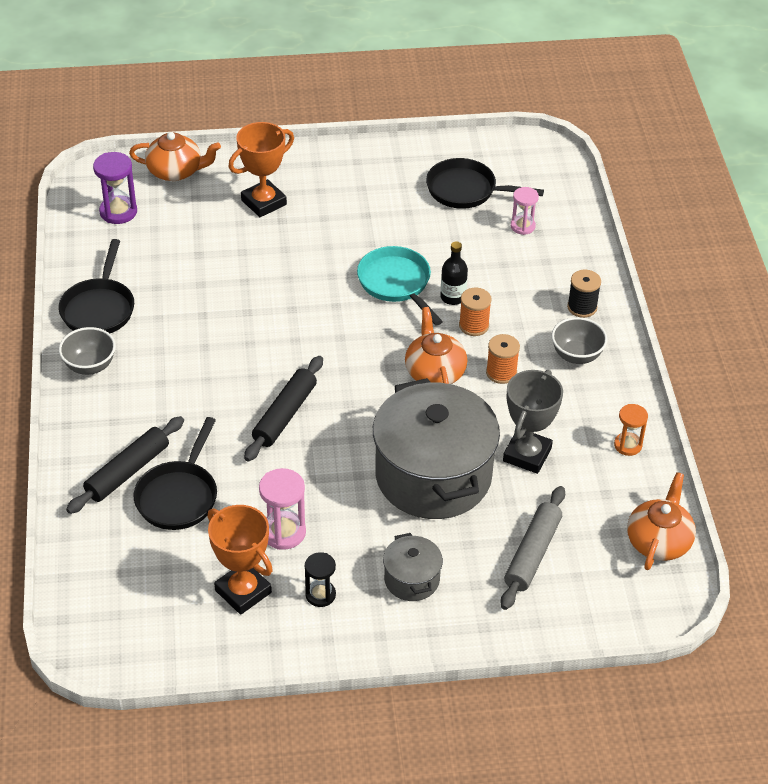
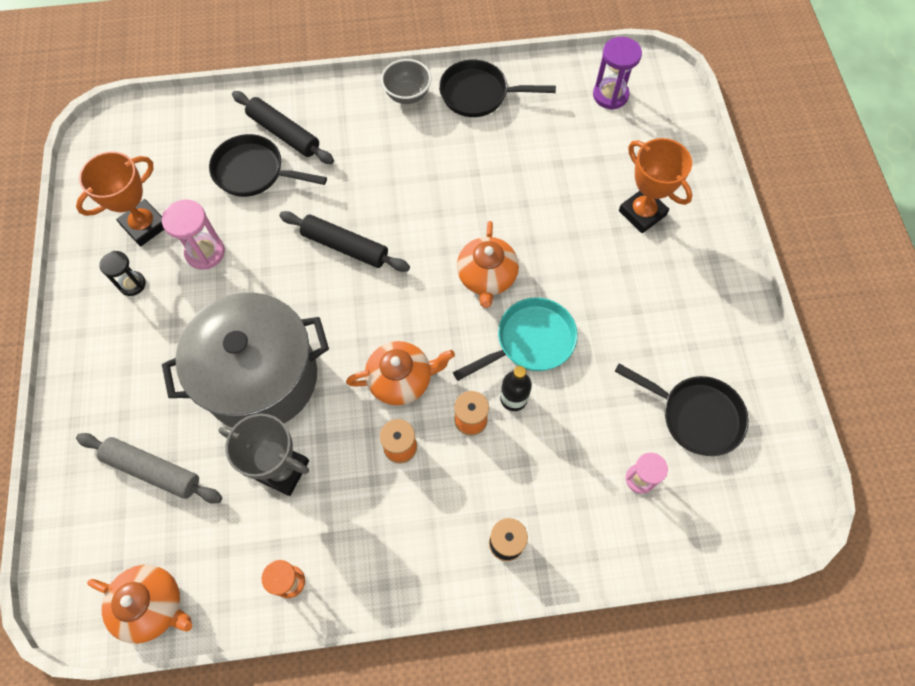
camera: 90 degrees right, 20 degrees up
orange teapot [129,132,221,181] -> orange teapot moved to [457,221,519,308]
grey pot [383,533,443,601] -> none
black pan [426,158,544,209] -> black pan turned 105 degrees clockwise [615,363,749,456]
grey bowl [551,317,608,364] -> none

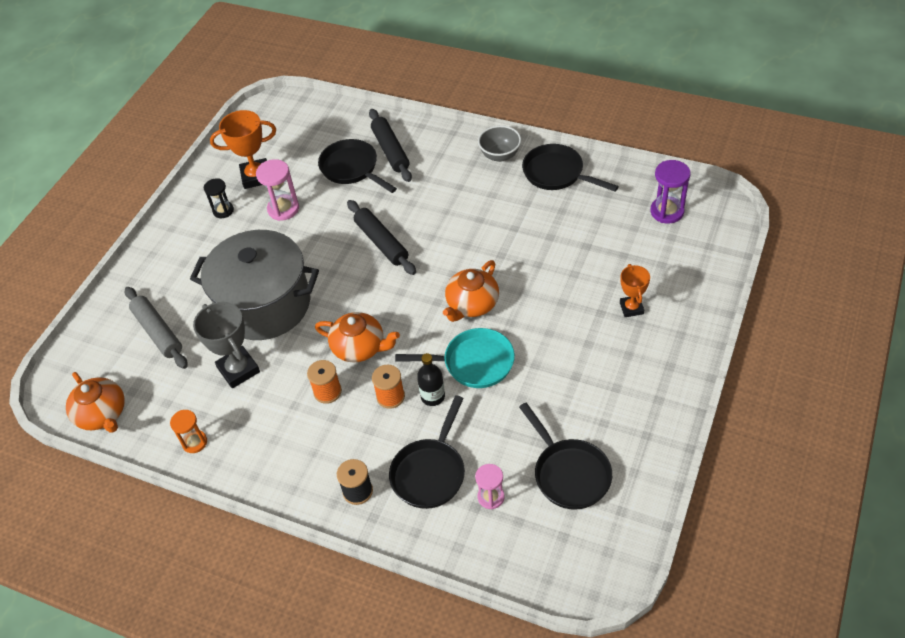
camera: 35 degrees right, 15 degrees down
orange trophy [619,138,692,233] -> orange trophy [620,264,650,317], size x0.62
none -> black pan [389,395,465,509]

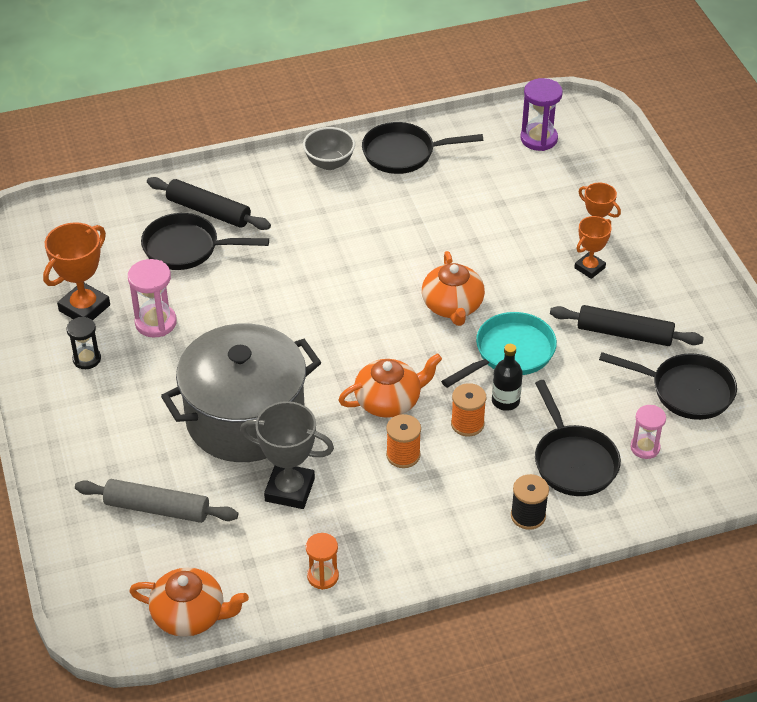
camera: 45 degrees left, 5 degrees down
black rolling pin [347,200,416,275] -> black rolling pin moved to [550,305,704,346]
none -> orange trophy [574,216,612,279]

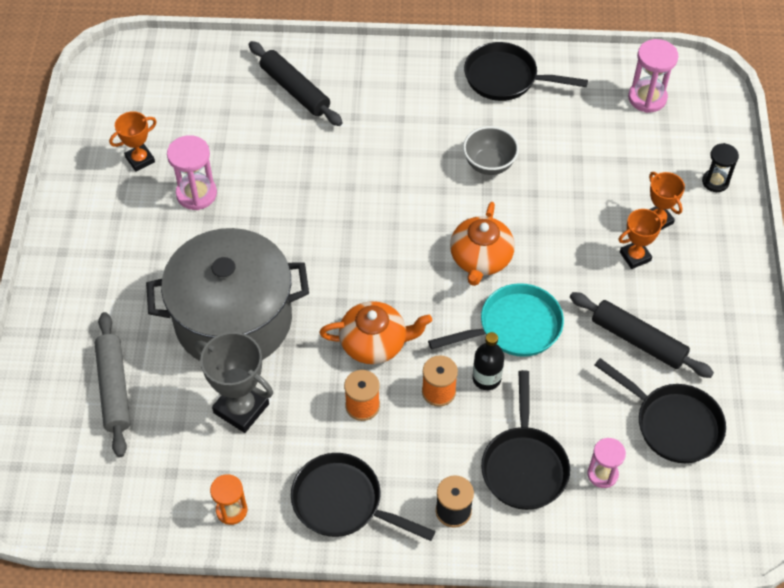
camera: 20 degrees right, 10 degrees up
orange trophy [43,222,110,320] -> orange trophy [109,111,157,172], size x0.62
black hourglass [67,317,101,369] -> black hourglass moved to [702,143,739,192]
grey rolling pin [75,479,238,523] -> grey rolling pin turned 45 degrees clockwise [94,312,130,457]
orange teapot [129,567,249,637] -> none
black pan [141,213,269,270] -> black pan moved to [291,453,435,541]
grey bowl [303,127,355,170] -> grey bowl moved to [463,126,519,175]
purple hourglass [520,78,563,151] -> pink hourglass [628,39,678,113]

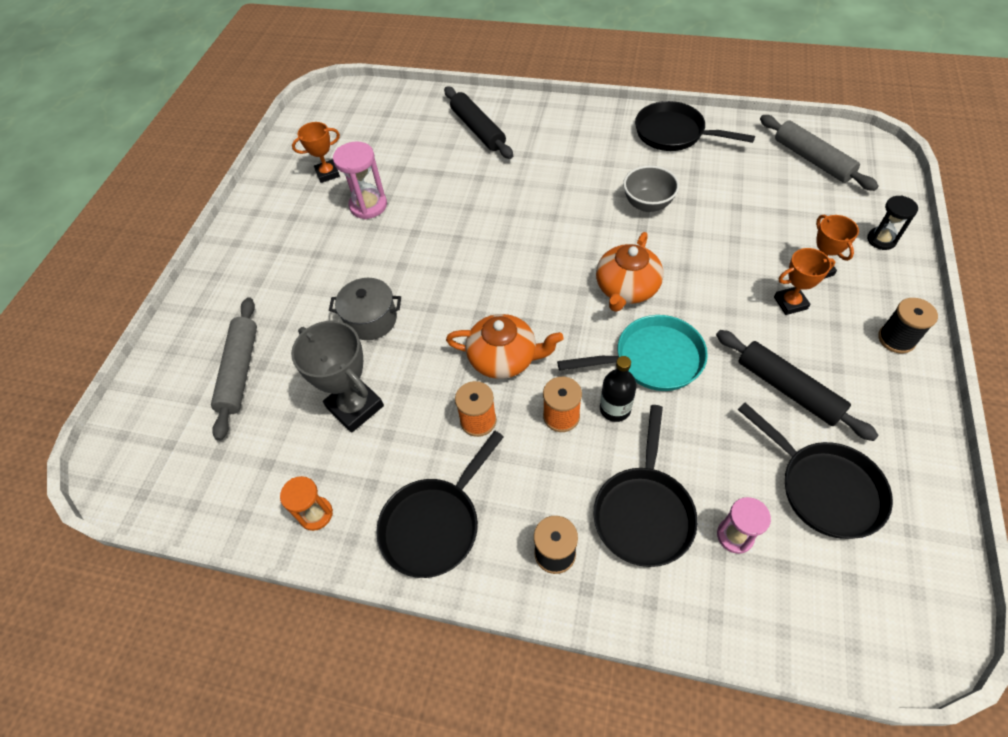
camera: 15 degrees right, 0 degrees up
grey pot [146,228,309,361] -> grey pot [329,278,401,340], size x0.45
black pan [291,453,435,541] -> black pan turned 90 degrees counterclockwise [376,431,504,578]
pink hourglass [628,39,678,113] -> grey rolling pin [760,115,879,191]
none -> black spool [878,298,938,353]

